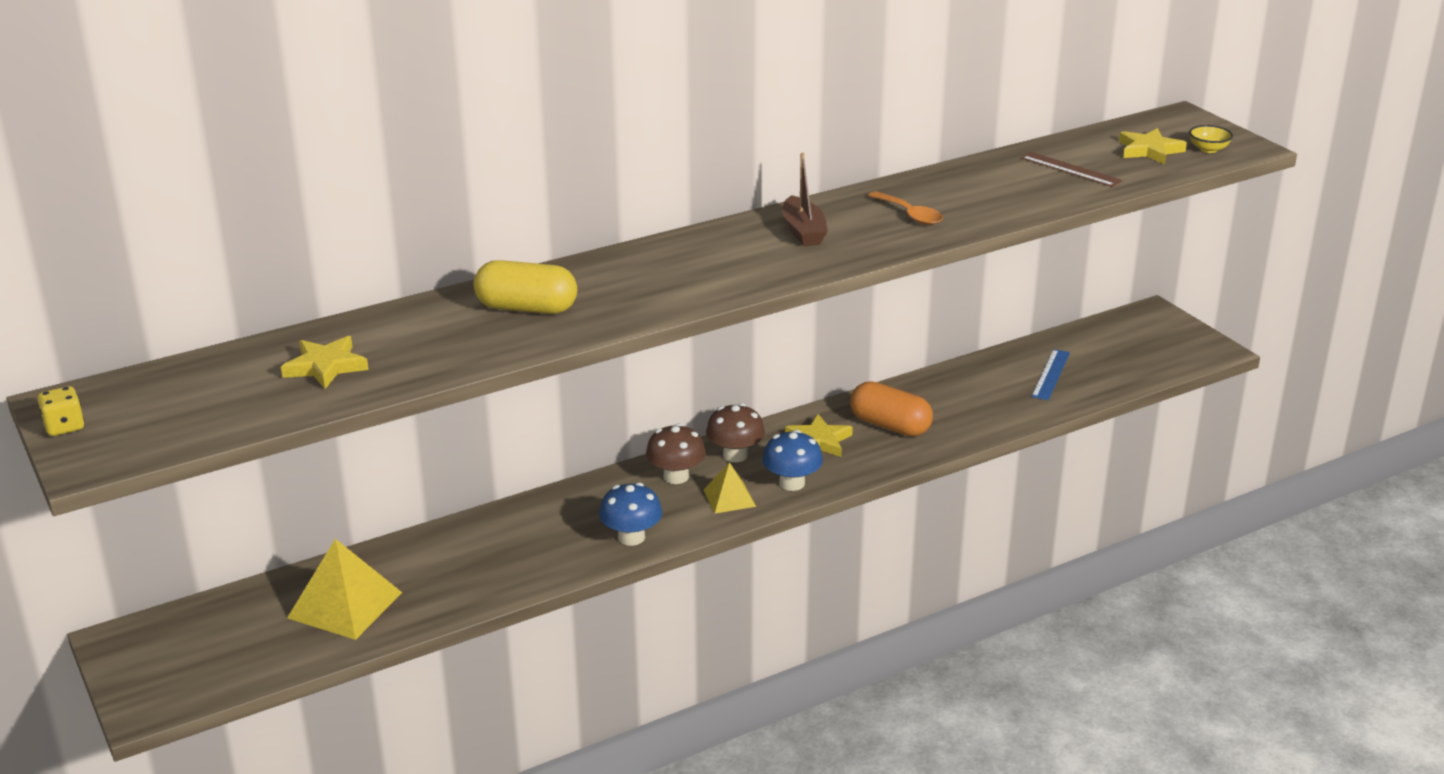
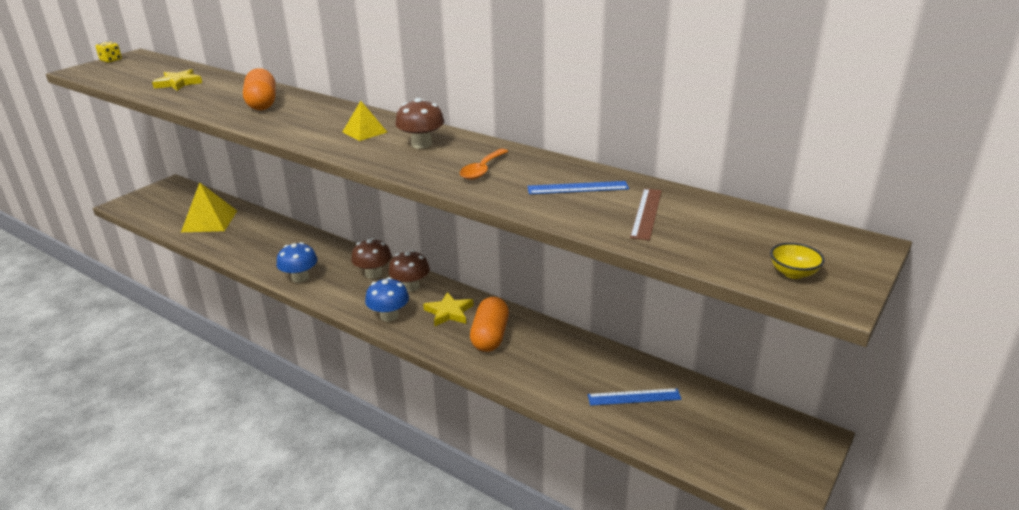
camera: 65 degrees right, 0 degrees up
yellow capsule [474,260,577,314] -> orange capsule [243,68,276,110]
yellow pyramid [704,462,756,513] -> yellow pyramid moved to [343,101,387,141]
brown boat [782,153,828,246] -> brown mushroom [395,98,444,148]
yellow star [1119,128,1187,164] -> none
none -> blue ruler [527,181,629,194]

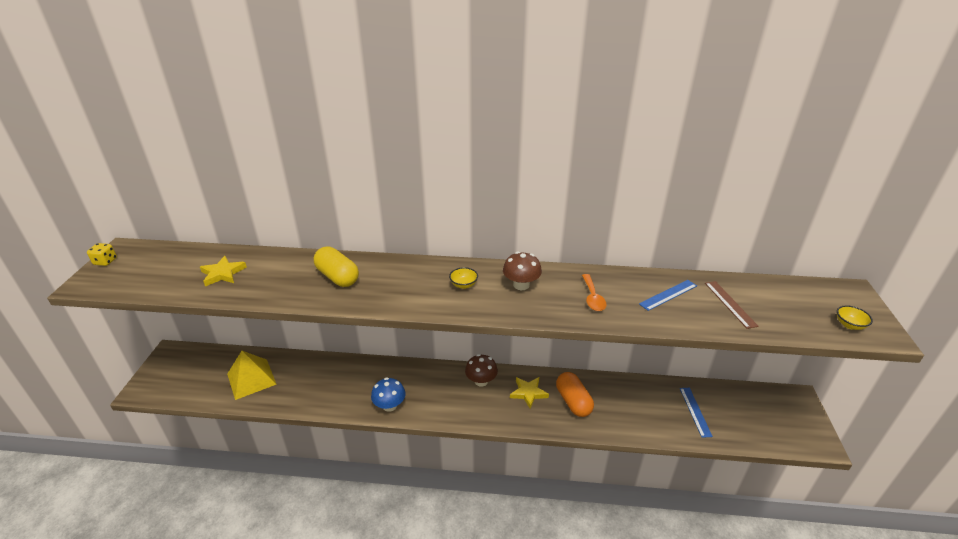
camera: 30 degrees left, 5 degrees up
orange capsule [243,68,276,110] -> yellow capsule [314,247,359,287]
yellow pyramid [343,101,387,141] -> yellow bowl [449,267,478,289]
brown mushroom [351,238,392,278] -> none
blue mushroom [365,277,409,322] -> none
blue ruler [588,388,682,406] -> blue ruler turned 60 degrees counterclockwise [680,388,713,438]

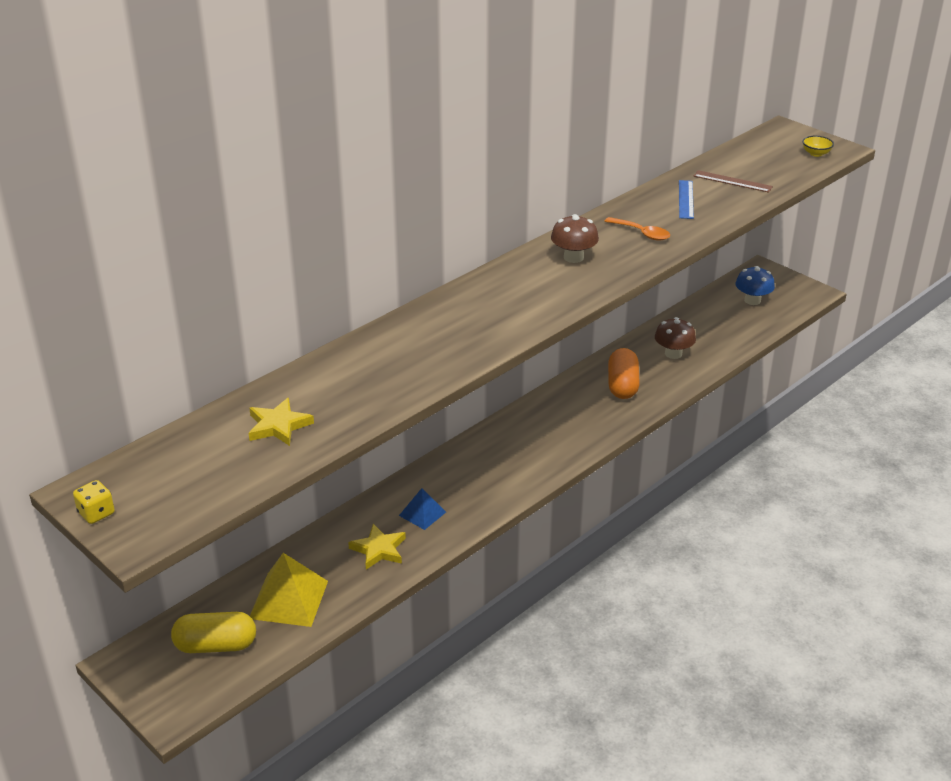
camera: 50 degrees left, 0 degrees up
yellow capsule [314,247,359,287] -> yellow capsule moved to [171,612,256,653]
blue mushroom [371,377,405,412] -> blue mushroom moved to [735,266,775,305]
yellow bowl [449,267,478,289] -> none
brown mushroom [465,354,498,387] -> brown mushroom moved to [655,317,696,359]
yellow star [510,377,549,409] -> yellow star moved to [348,524,406,570]
orange capsule [556,372,594,417] -> orange capsule turned 75 degrees clockwise [608,348,640,399]
blue ruler [680,388,713,438] -> none
none -> blue pyramid [399,488,446,530]

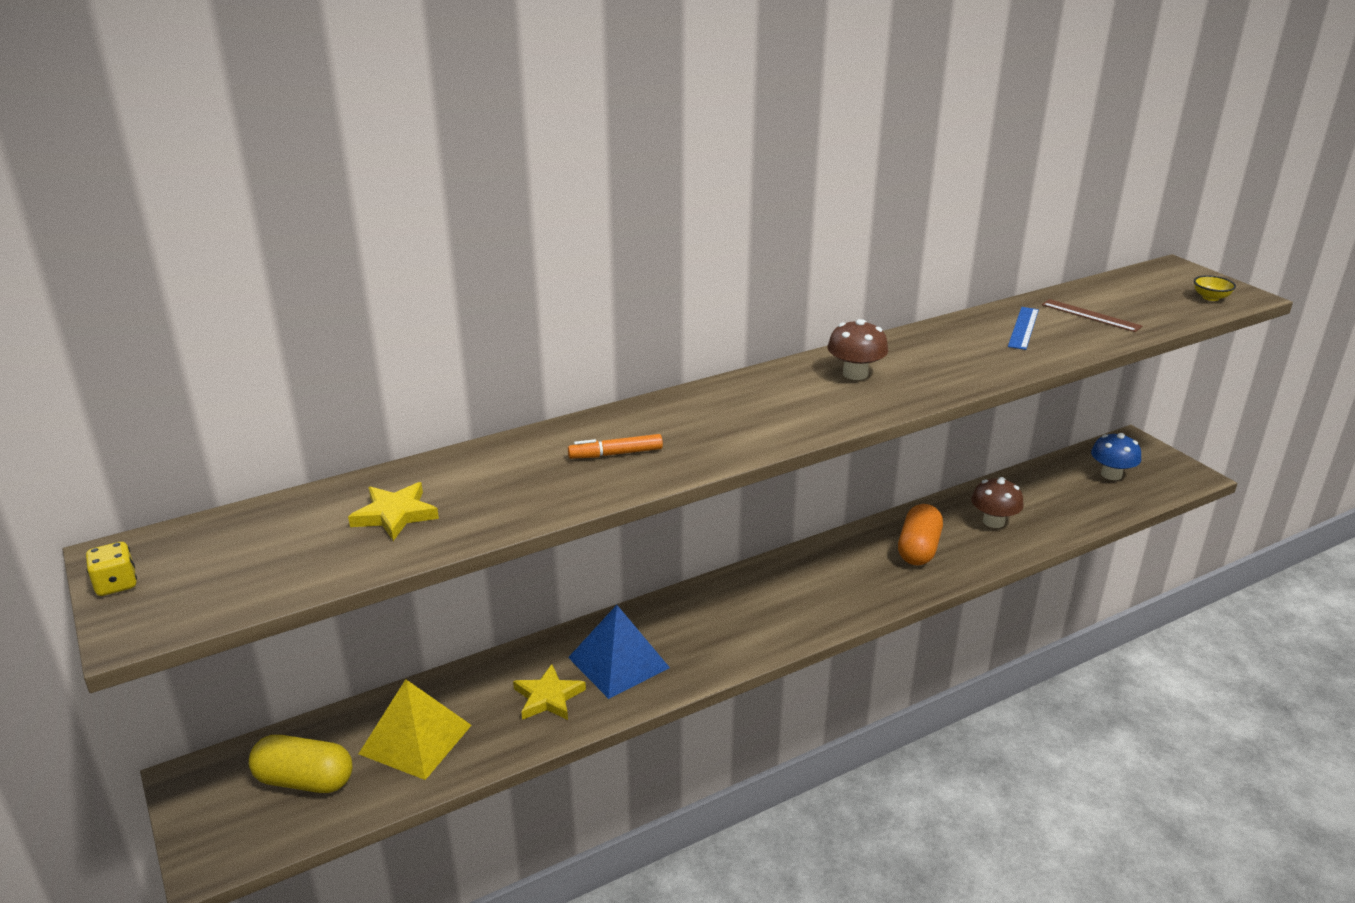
camera: 15 degrees right, 5 degrees down
blue pyramid [399,488,446,530] -> blue pyramid [568,605,670,699], size x1.74
orange spoon [604,217,670,241] -> none
none -> orange marker [568,434,663,459]

